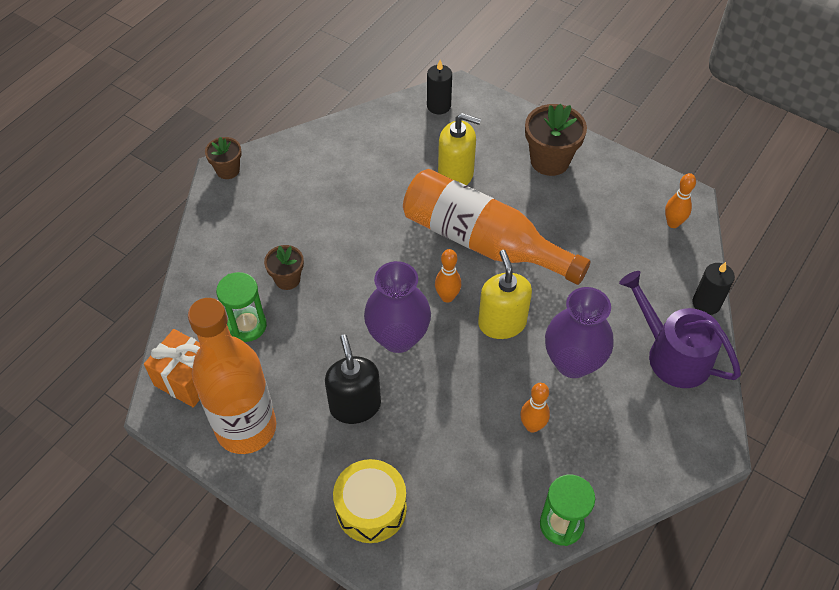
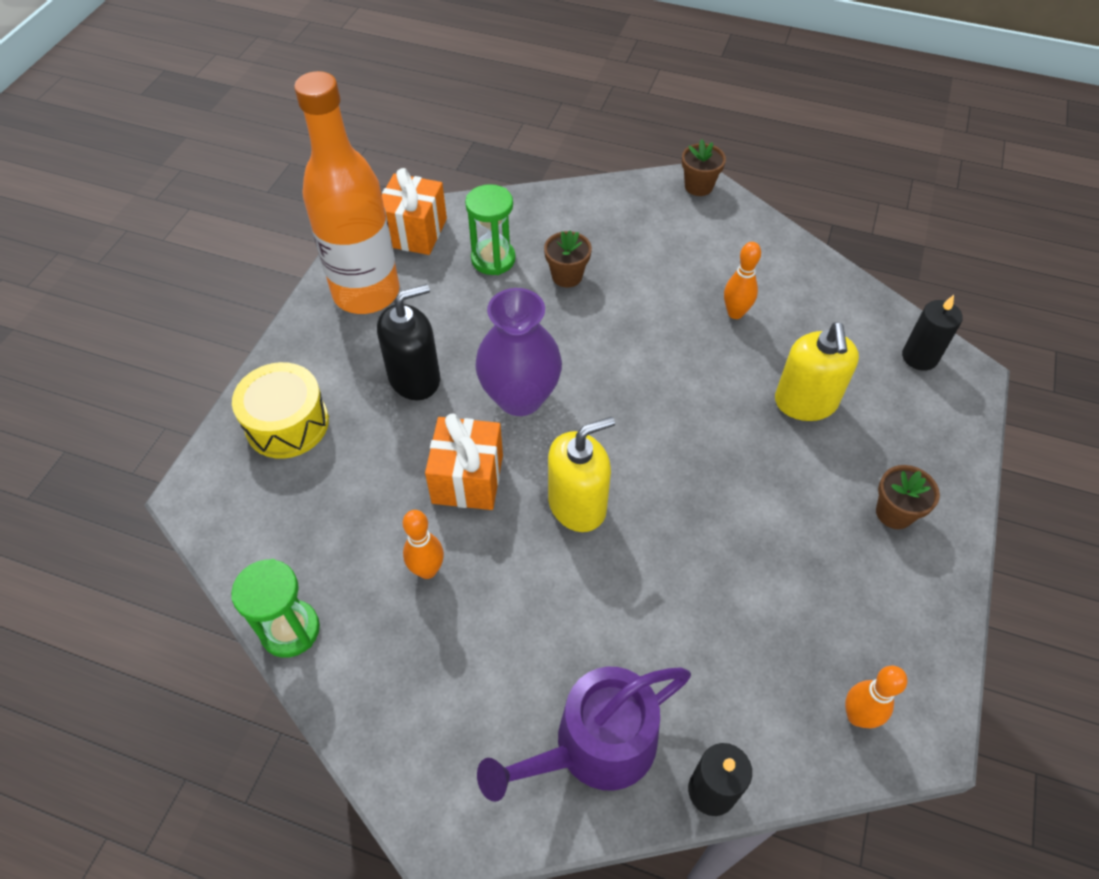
camera: 75 degrees right, 0 degrees up
orange bottle [403,169,590,285] -> none
orange bowling pin [435,249,461,303] -> orange bowling pin moved to [724,242,761,319]
brown flower pot [525,104,587,176] -> brown flower pot [876,465,940,529], size x0.59
purple vase [545,287,614,378] -> none
purple watering can [619,271,741,388] -> purple watering can turned 150 degrees counterclockwise [477,667,691,802]
none -> orange gift [425,413,503,510]

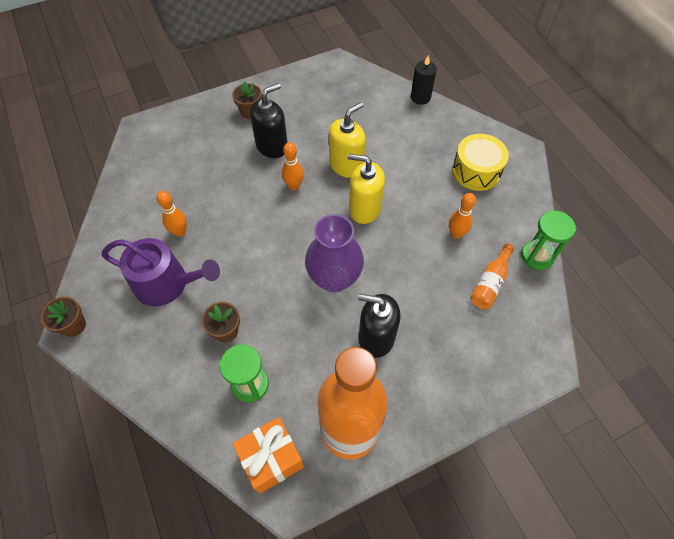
camera: 135 degrees left, 5 degrees up
yellow drum [232,362,329,459] -> yellow drum moved to [452,134,509,191]
orange gift [425,413,503,510] -> none
purple watering can [477,667,691,802] -> purple watering can moved to [102,238,220,306]
yellow soap dispenser [775,322,859,421] -> yellow soap dispenser moved to [329,102,366,178]
orange bowling pin [845,666,908,728] -> orange bowling pin moved to [282,142,304,190]
black candle [902,295,963,371] -> none
none -> black soap dispenser [250,83,288,158]
none -> orange bottle [470,243,514,309]

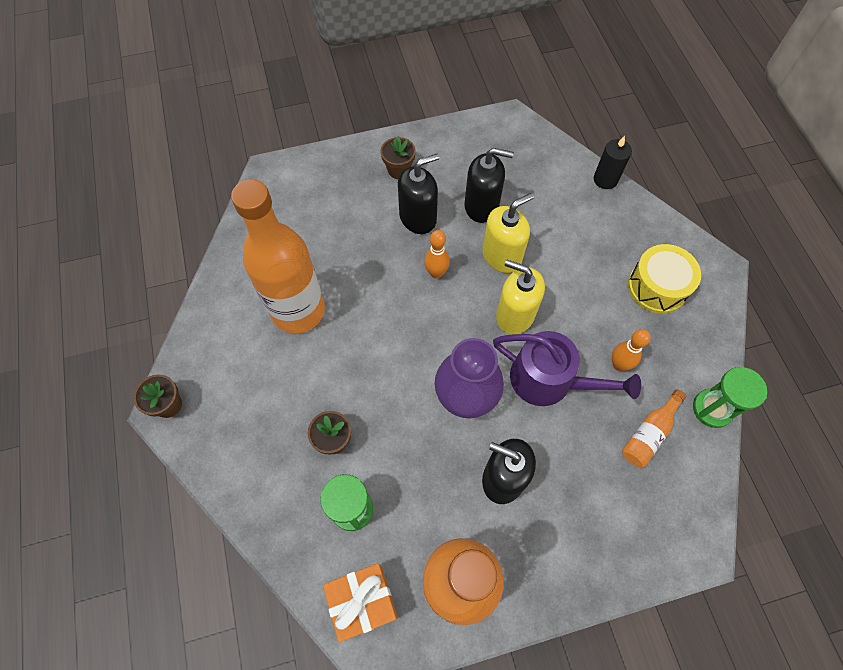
camera: 10 degrees right, 5 degrees up
purple watering can [102,238,220,306] -> purple watering can moved to [493,331,641,406]
orange bowling pin [157,191,187,237] -> orange bottle [231,179,325,334]
none -> black soap dispenser [465,148,514,223]

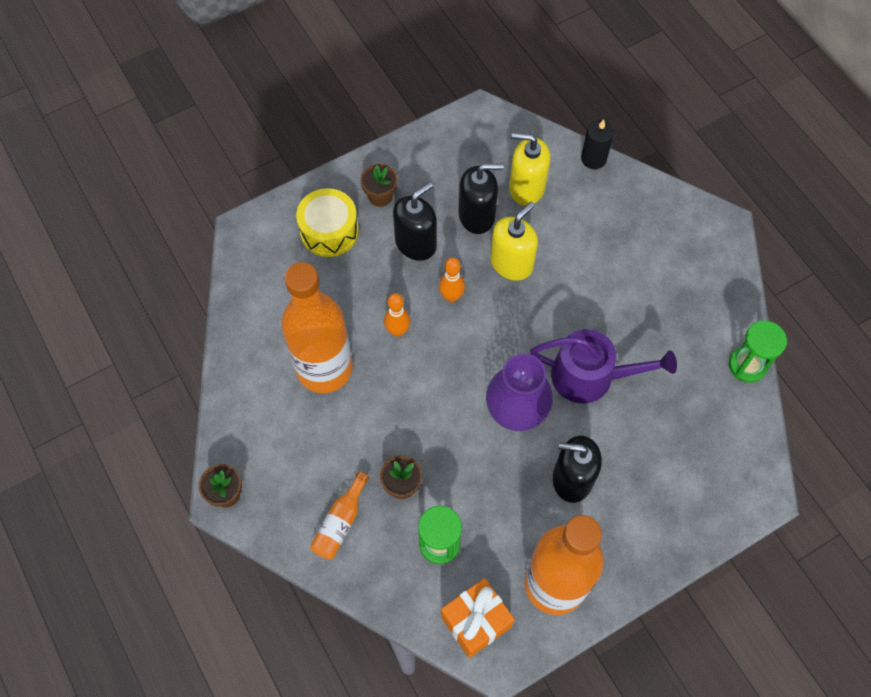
camera: 15 degrees left, 0 degrees up
yellow soap dispenser [496,260,545,334] -> yellow soap dispenser moved to [509,133,550,206]
orange bowling pin [612,329,650,371] -> orange bowling pin moved to [384,293,410,337]
orange bottle [622,389,686,467] -> orange bottle moved to [310,471,369,560]
yellow drum [628,244,701,314] -> yellow drum moved to [296,188,359,257]

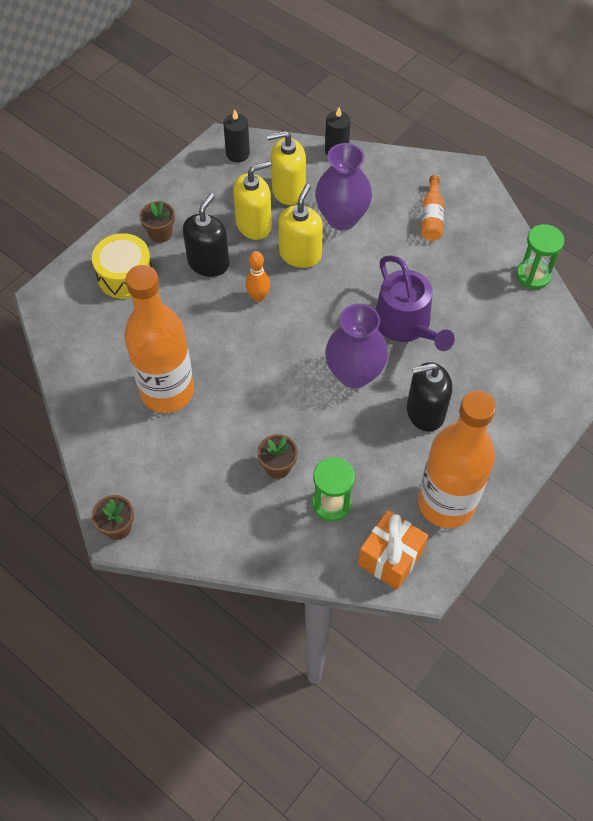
camera: 20 degrees left, 5 degrees down
orange bottle [310,471,369,560] -> orange bottle moved to [421,175,444,241]
orange bowling pin [384,293,410,337] -> none
black soap dispenser [459,164,504,234] -> yellow soap dispenser [233,161,272,240]
purple watering can [530,329,677,404] -> purple watering can turned 75 degrees clockwise [376,255,455,351]
none -> black candle [223,109,250,162]
none -> purple vase [315,143,372,230]

